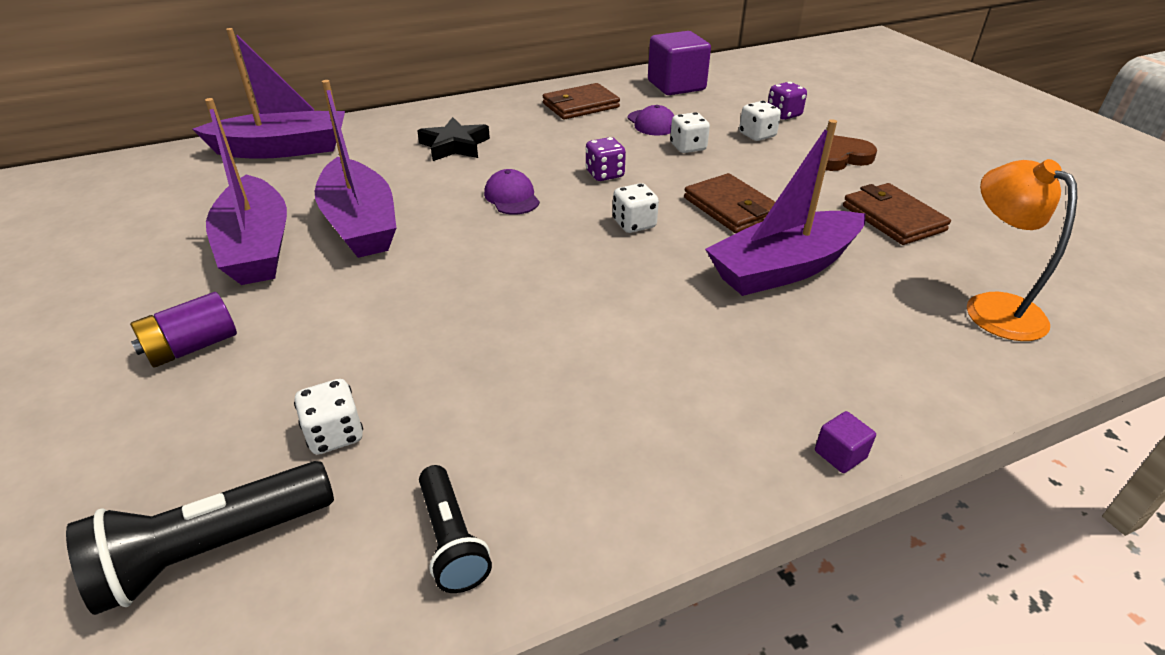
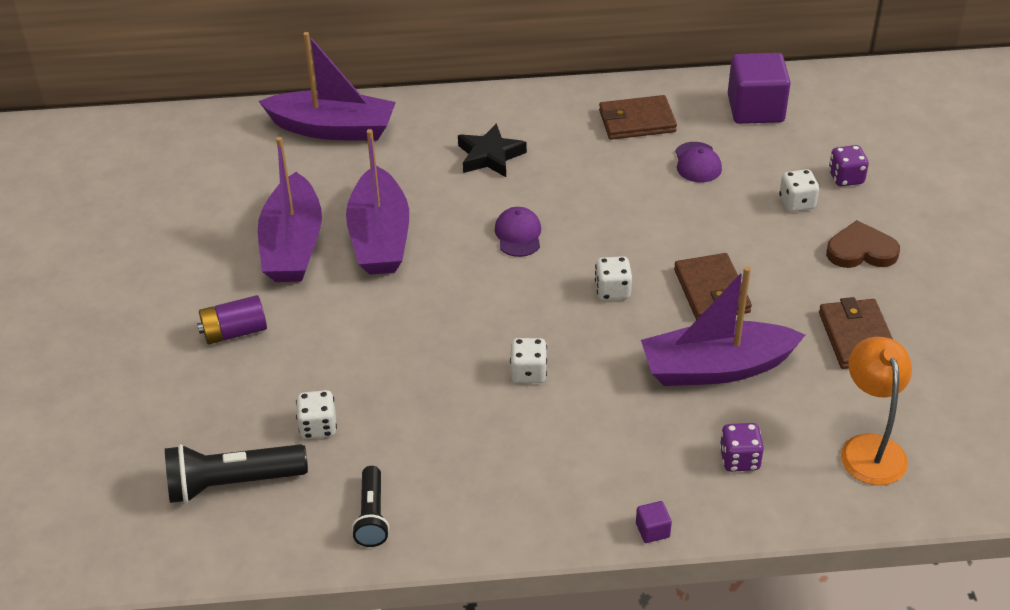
camera: 20 degrees right, 5 degrees up
purple dice [585,137,626,181] -> purple dice moved to [719,423,764,472]
white dice [670,112,710,153] -> white dice moved to [510,338,547,383]

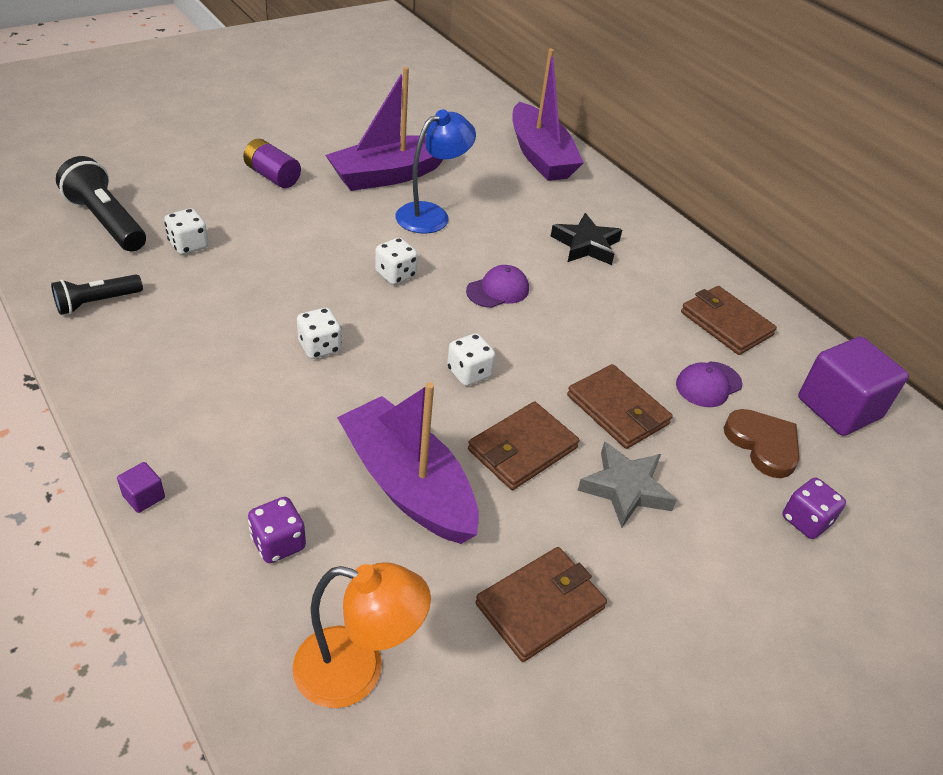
camera: 55 degrees right, 0 degrees up
purple boat [346,129,409,275] -> blue lamp [395,109,476,234]
white dice [779,169,819,212] -> white dice moved to [375,238,418,285]
brown heart [826,220,900,268] -> brown heart moved to [724,409,800,478]
orange lamp [841,337,912,485] -> orange lamp turned 45 degrees clockwise [293,562,431,708]
none -> brown wallet [567,364,673,449]
none -> grey star [578,442,677,528]

